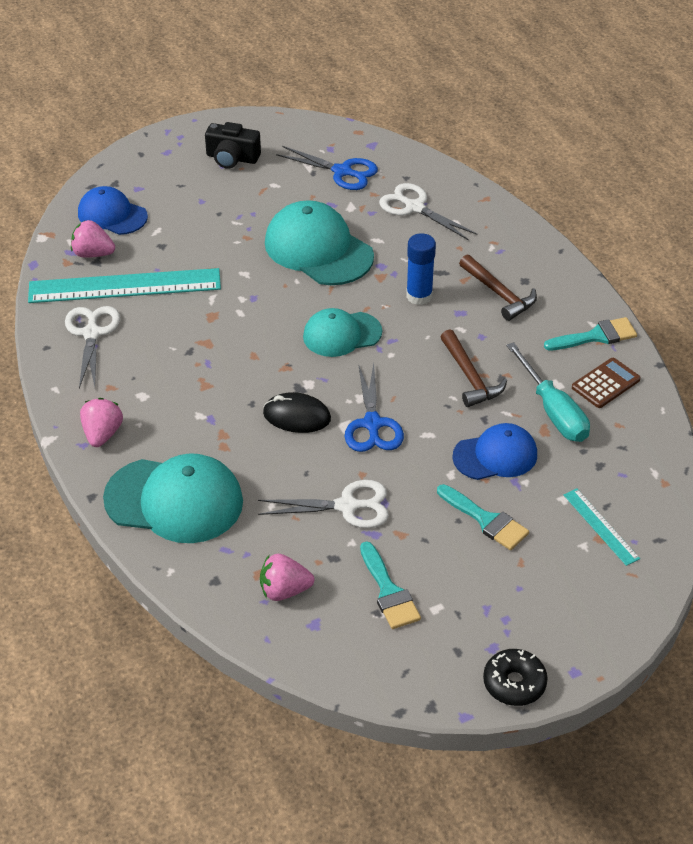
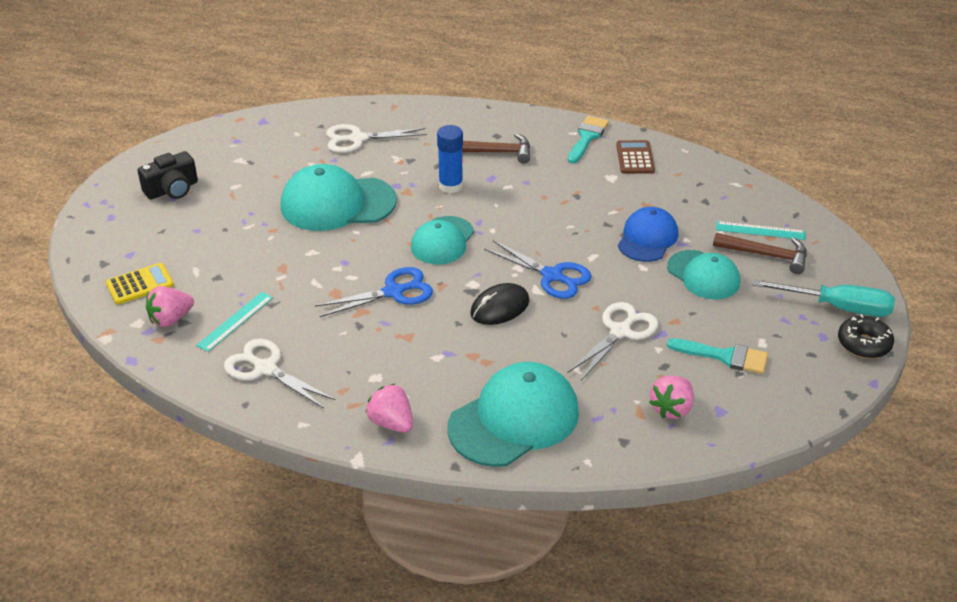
camera: 50 degrees left, 5 degrees down
turquoise ruler [28,268,221,303] -> turquoise ruler [196,292,273,352], size x0.48
blue cap [78,186,148,235] -> yellow calculator [106,263,174,304]
blue scissors [276,146,378,190] -> blue scissors moved to [315,267,433,317]
turquoise brush [437,484,529,550] -> turquoise cap [667,250,740,299]
brown hammer [441,329,507,407] -> brown hammer moved to [713,233,807,274]
turquoise screwdriver [506,342,590,442] -> turquoise screwdriver moved to [752,279,895,317]

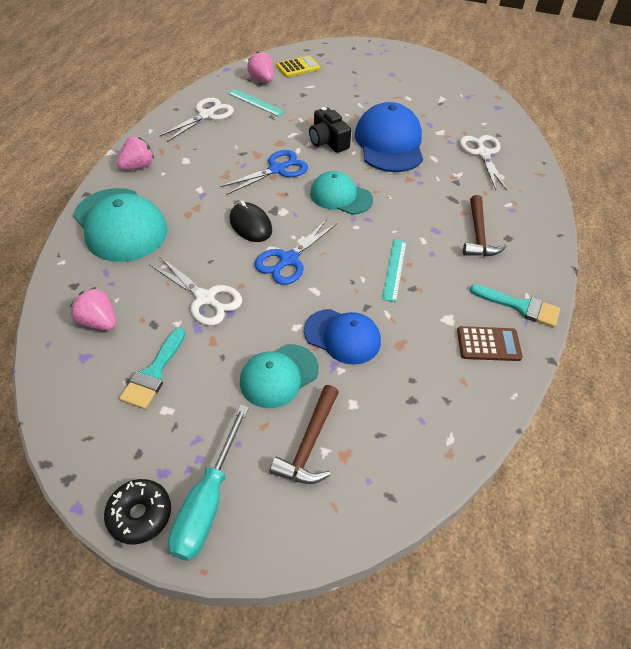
camera: 90 degrees right, 10 degrees up
yellow calculator [106,263,174,304] -> yellow calculator turned 90 degrees counterclockwise [276,56,320,77]
black camera [137,151,198,199] -> black camera moved to [309,107,351,153]
turquoise cap [280,164,397,231] -> blue cap [355,102,423,172]
blue scissors [315,267,433,317] -> blue scissors turned 105 degrees counterclockwise [220,150,308,194]
blue glue stick [437,125,463,193] -> none
turquoise ruler [716,221,806,240] -> turquoise ruler moved to [382,240,407,302]

